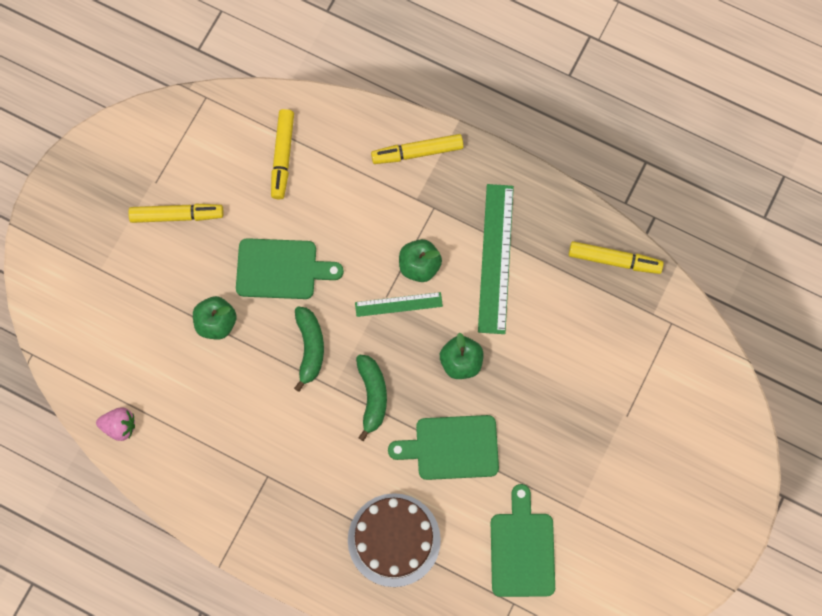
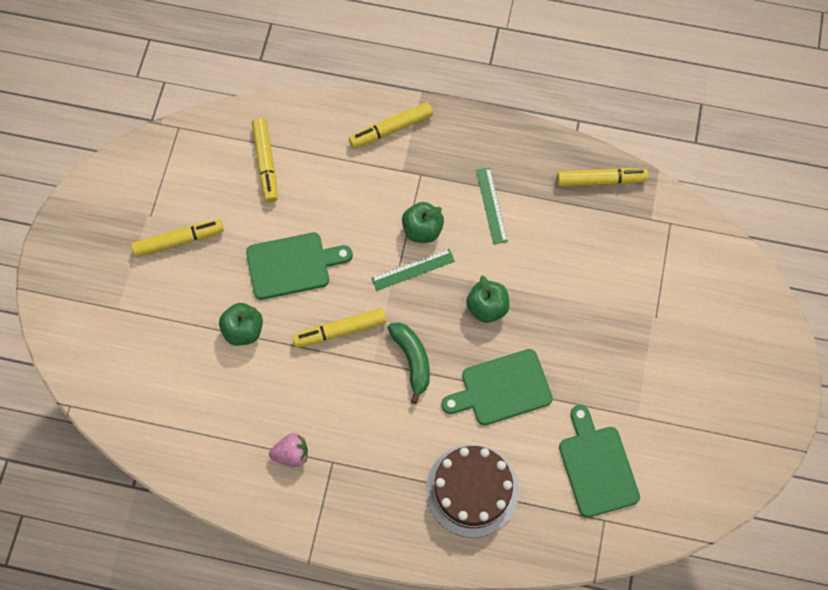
camera: 15 degrees left, 5 degrees down
pink strawberry [96,407,135,441] -> pink strawberry moved to [269,433,308,467]
green banana [294,306,324,392] -> yellow marker [292,308,386,348]
green ruler [478,184,514,334] -> green ruler [476,167,508,244], size x0.55

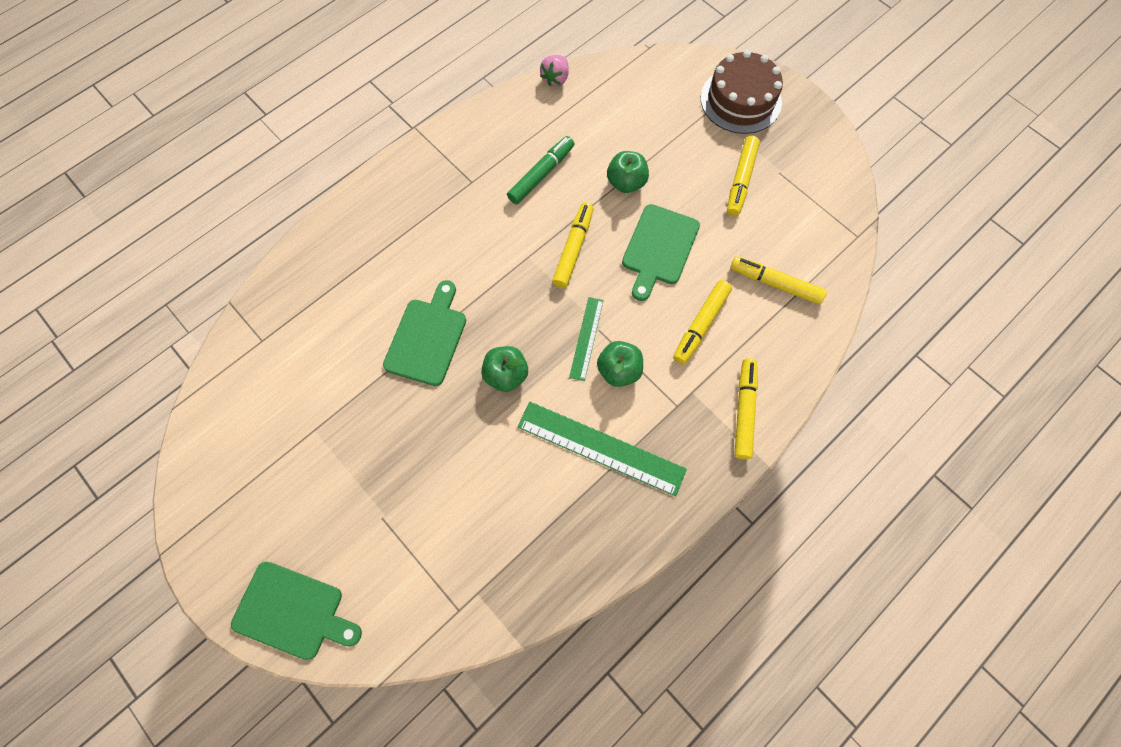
camera: 125 degrees right, 0 degrees up
pink strawberry [269,433,308,467] -> pink strawberry moved to [540,55,569,86]
green banana [388,322,430,404] -> none
brown cake [426,445,519,537] -> brown cake moved to [701,50,783,134]
green ruler [476,167,508,244] -> green ruler [517,402,687,496], size x1.80
yellow marker [557,168,648,187] -> yellow marker moved to [673,280,732,364]
green cutting board [559,405,640,518] -> green cutting board moved to [231,562,362,660]
none -> green marker [507,136,574,204]

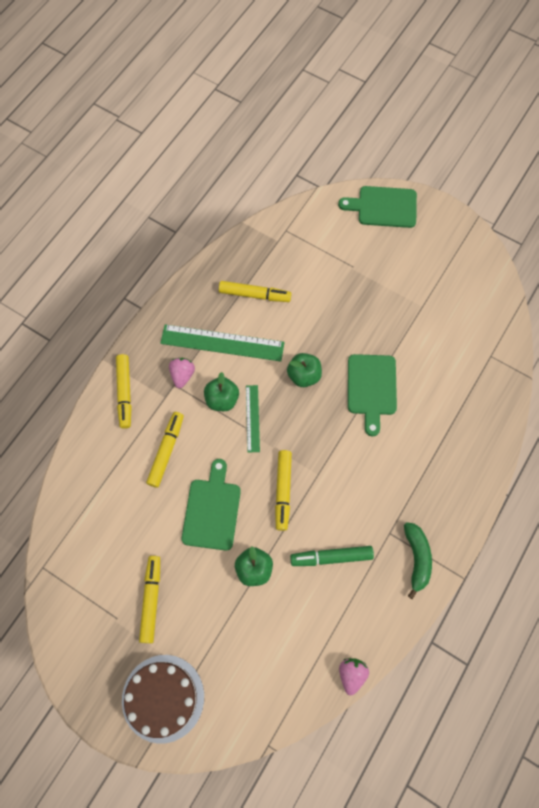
camera: 165 degrees right, 0 degrees up
green marker [507,136,574,204] -> green marker turned 60 degrees clockwise [290,546,374,566]
yellow marker [730,256,827,305] -> yellow marker moved to [219,281,292,302]
none -> pink strawberry [169,358,195,388]
none -> green banana [404,522,432,599]

